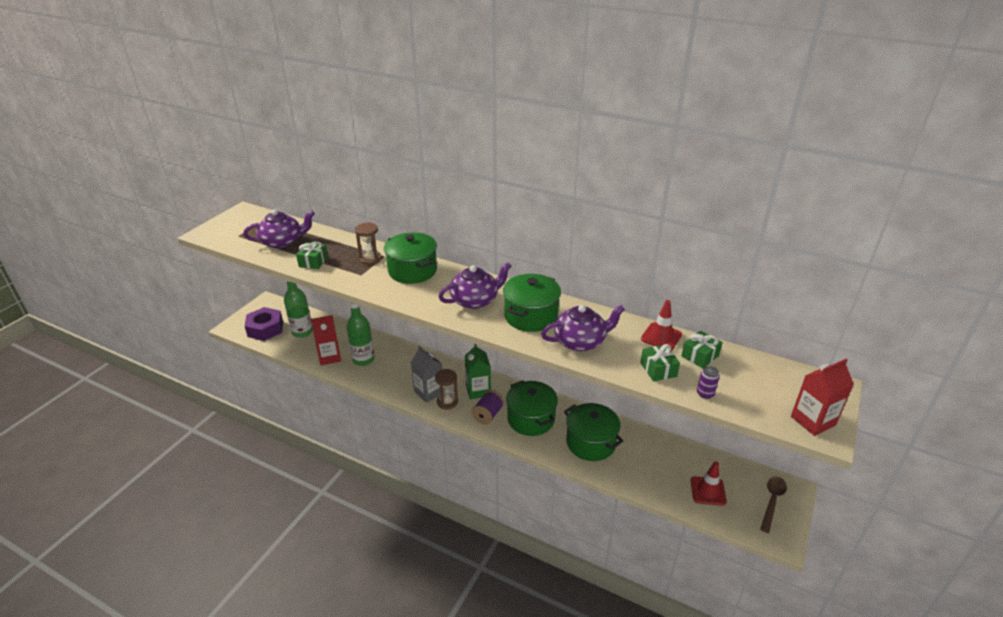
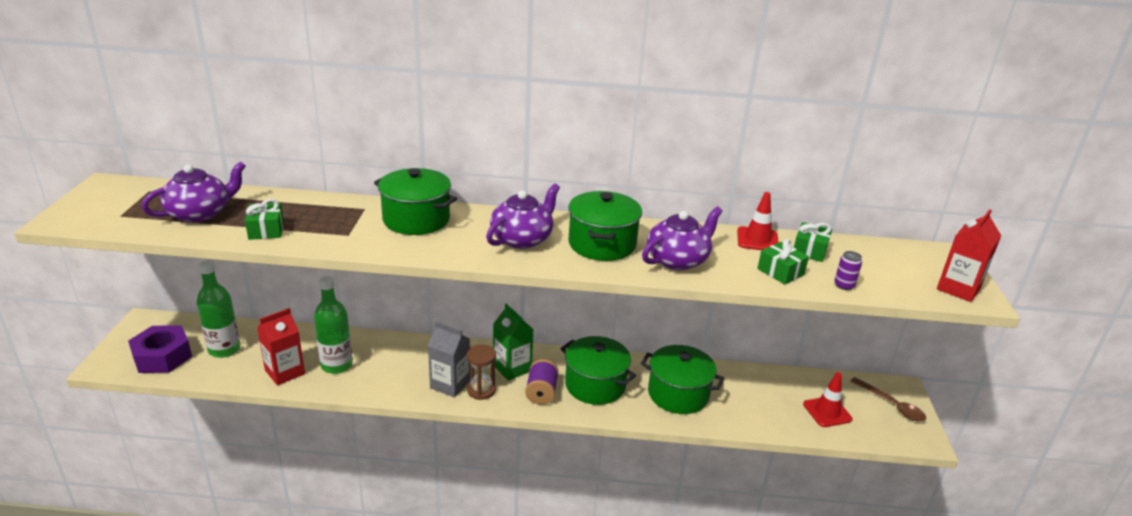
camera: 25 degrees left, 5 degrees down
brown hourglass [355,222,382,265] -> none
brown spoon [760,476,787,533] -> brown spoon turned 135 degrees clockwise [850,377,926,421]

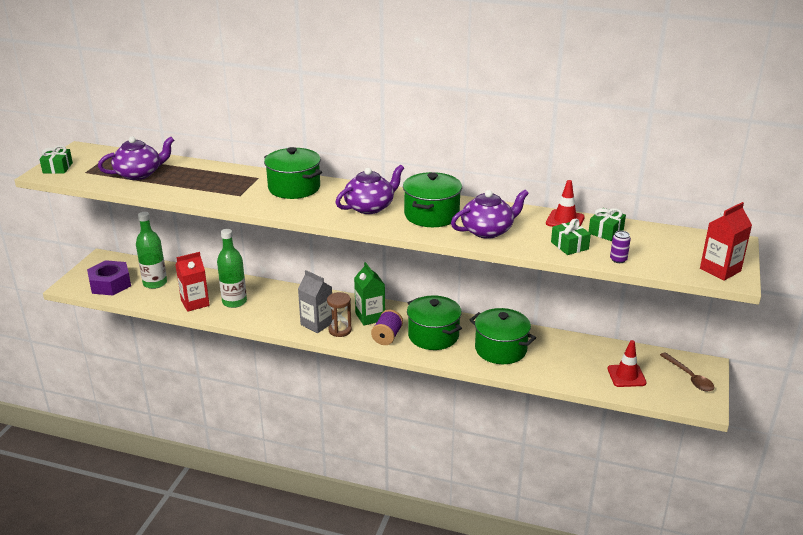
camera: 15 degrees right, 0 degrees up
green gift [245,199,284,240] -> green gift moved to [39,145,73,174]

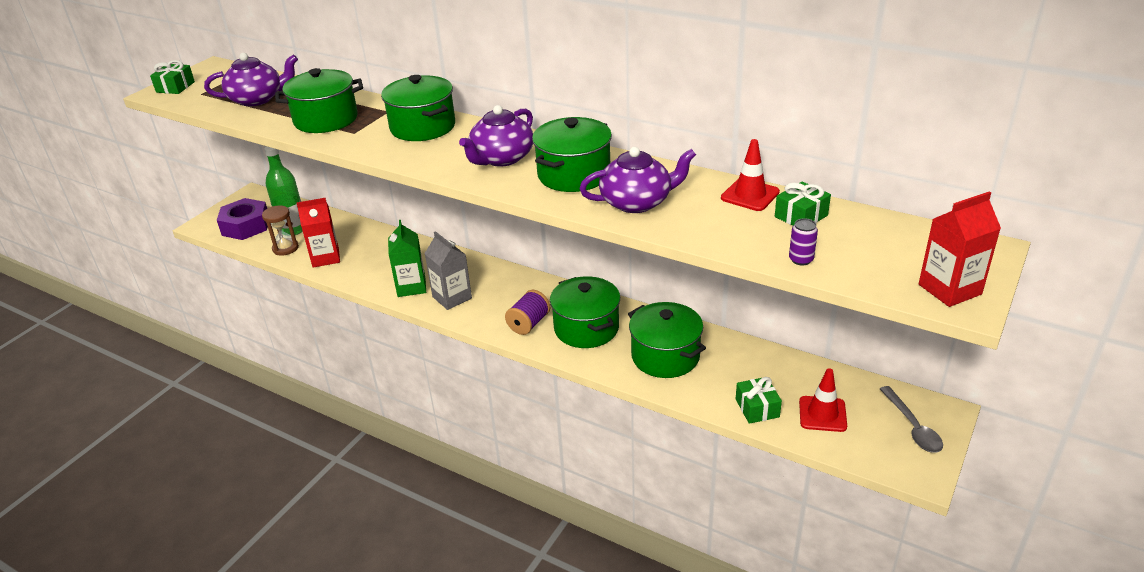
camera: 15 degrees right, 5 degrees up
green bottle [217,229,247,308] -> none
brown hourglass [327,292,352,337] -> brown hourglass moved to [262,206,299,256]
purple teapot [335,165,404,214] -> purple teapot turned 150 degrees clockwise [459,105,533,166]
green carton [354,262,385,326] -> green carton moved to [388,220,426,297]
green gift [551,219,591,255] -> green gift moved to [736,377,782,424]
brown spoon [660,352,715,392] -> grey spoon [880,386,943,453]
none -> green pot [275,68,363,133]

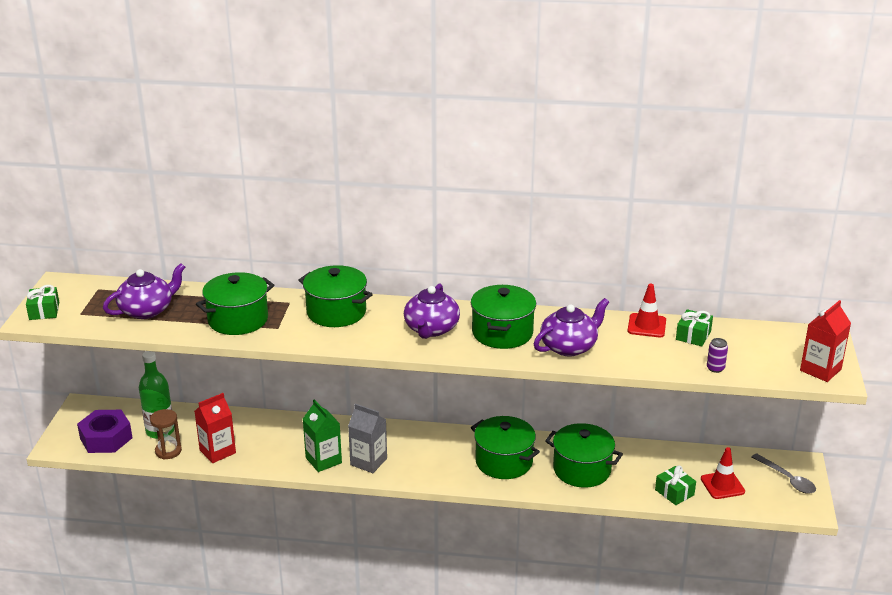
camera: 25 degrees left, 5 degrees down
purple spool [505,290,550,335] -> none

